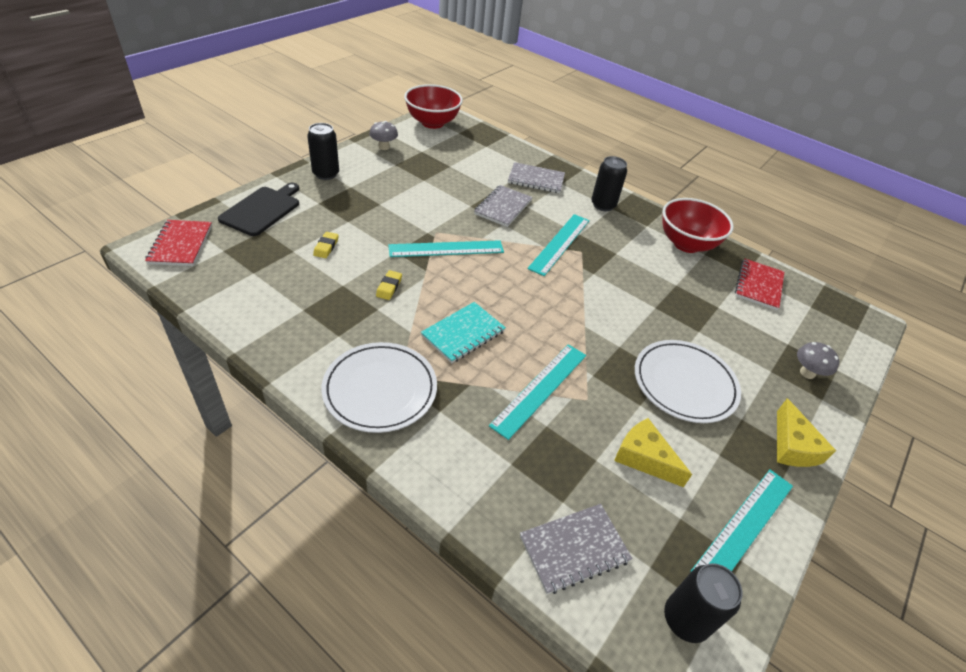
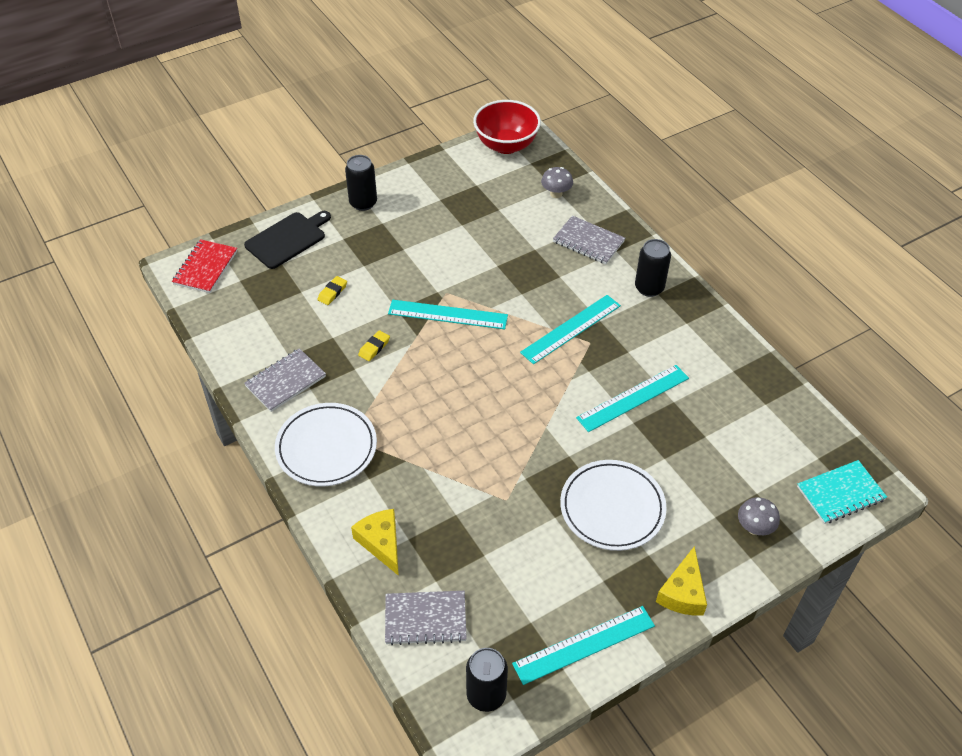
camera: 25 degrees right, 5 degrees up
grey mushroom [369,121,398,150] -> grey mushroom moved to [541,167,573,198]
turquoise notebook [421,302,506,363] -> turquoise notebook moved to [797,460,887,524]
grey notebook [474,185,533,227] -> grey notebook moved to [244,348,326,412]
turquoise ruler [489,344,586,440] -> turquoise ruler moved to [576,365,689,432]
yellow cheese [614,418,692,487] -> yellow cheese moved to [351,509,399,576]
red bowl [662,198,734,253] -> none
red notebook [735,259,784,310] -> none

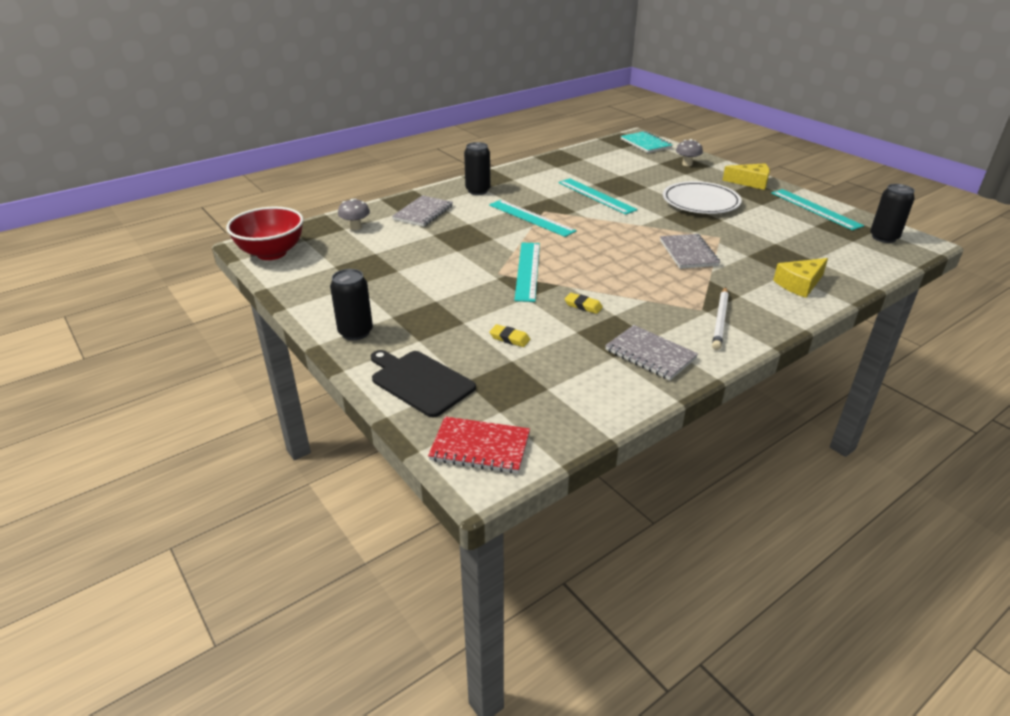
camera: 95 degrees left, 15 degrees down
white plate [275,403,377,486] -> white pencil [712,287,729,350]
grey notebook [385,591,467,645] -> grey notebook moved to [660,234,720,269]

